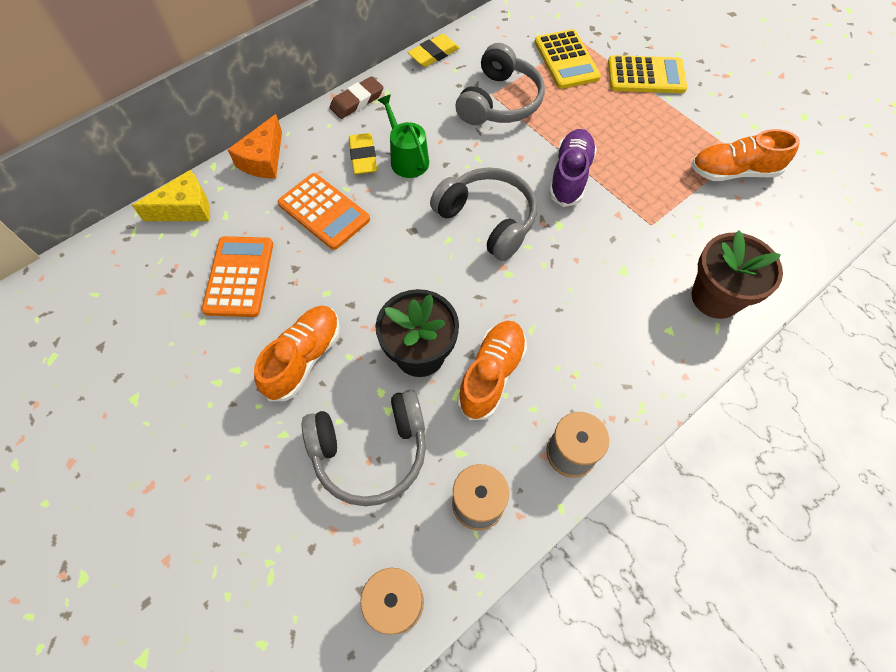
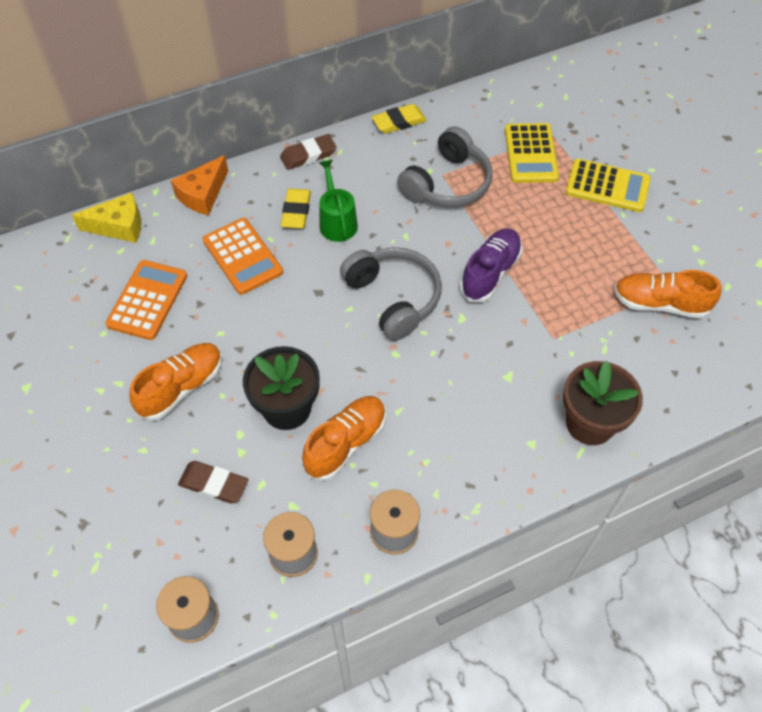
camera: 15 degrees right, 5 degrees down
grey headphones [302,390,426,506] -> brown eraser [178,461,249,504]

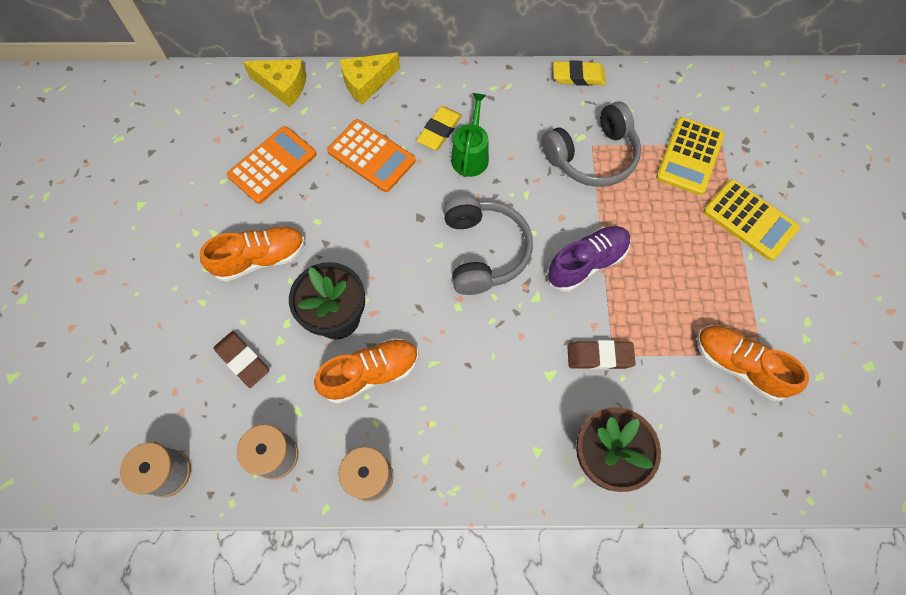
camera: 25 degrees right, 10 degrees up
orange cheese [171,155,228,215] -> yellow cheese [340,53,400,105]
orange calculator [203,218,283,295] -> orange calculator turned 45 degrees counterclockwise [327,119,416,192]
brown eraser [280,134,336,170] -> brown eraser moved to [567,340,636,370]

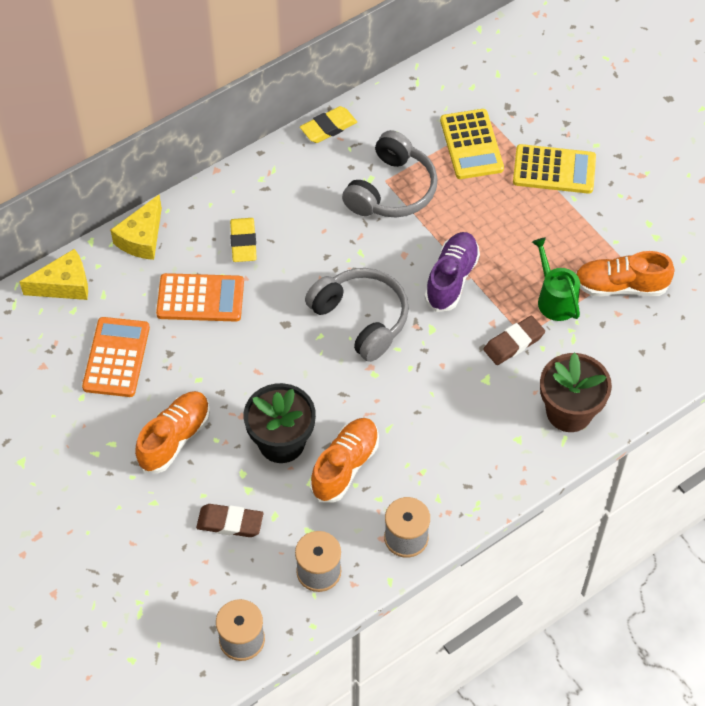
camera: 35 degrees left, 10 degrees down
green watering can [451,93,489,177] -> green watering can moved to [532,237,580,321]

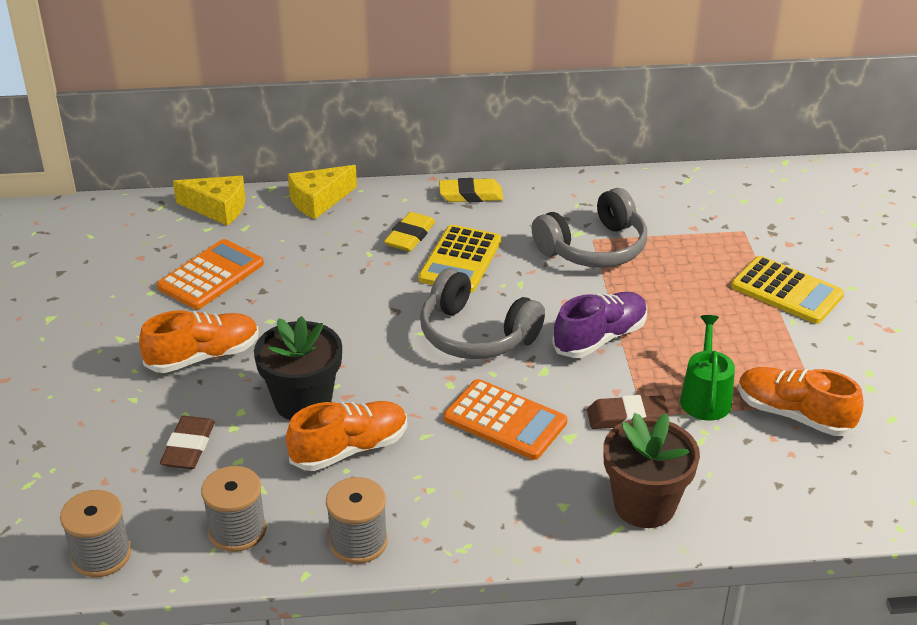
camera: 30 degrees right, 20 degrees down
orange calculator [156,273,244,322] -> orange calculator moved to [444,379,567,460]
brown eraser [196,504,263,537] -> brown eraser turned 60 degrees clockwise [160,416,215,469]
yellow eraser [300,106,357,143] -> yellow eraser moved to [439,178,503,202]
grey headphones [305,268,409,362] -> grey headphones turned 135 degrees clockwise [420,268,545,359]
yellow calculator [440,109,504,179] -> yellow calculator moved to [419,225,501,293]

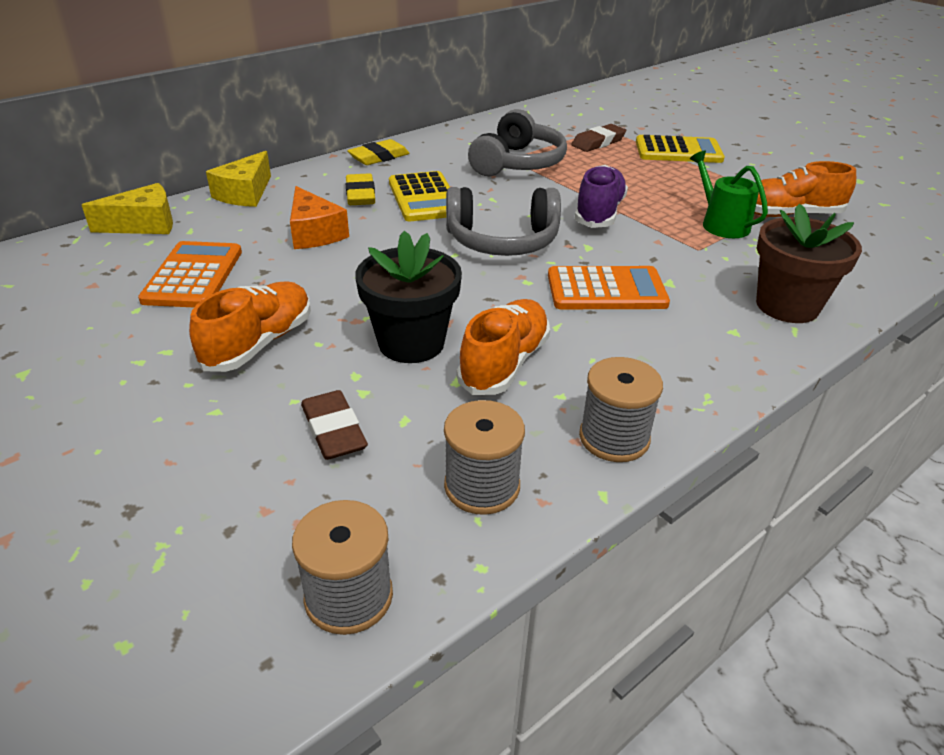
camera: 35 degrees left, 0 degrees up
brown eraser [587,395,669,429] -> brown eraser moved to [571,124,626,152]
none -> orange cheese [290,186,349,249]

